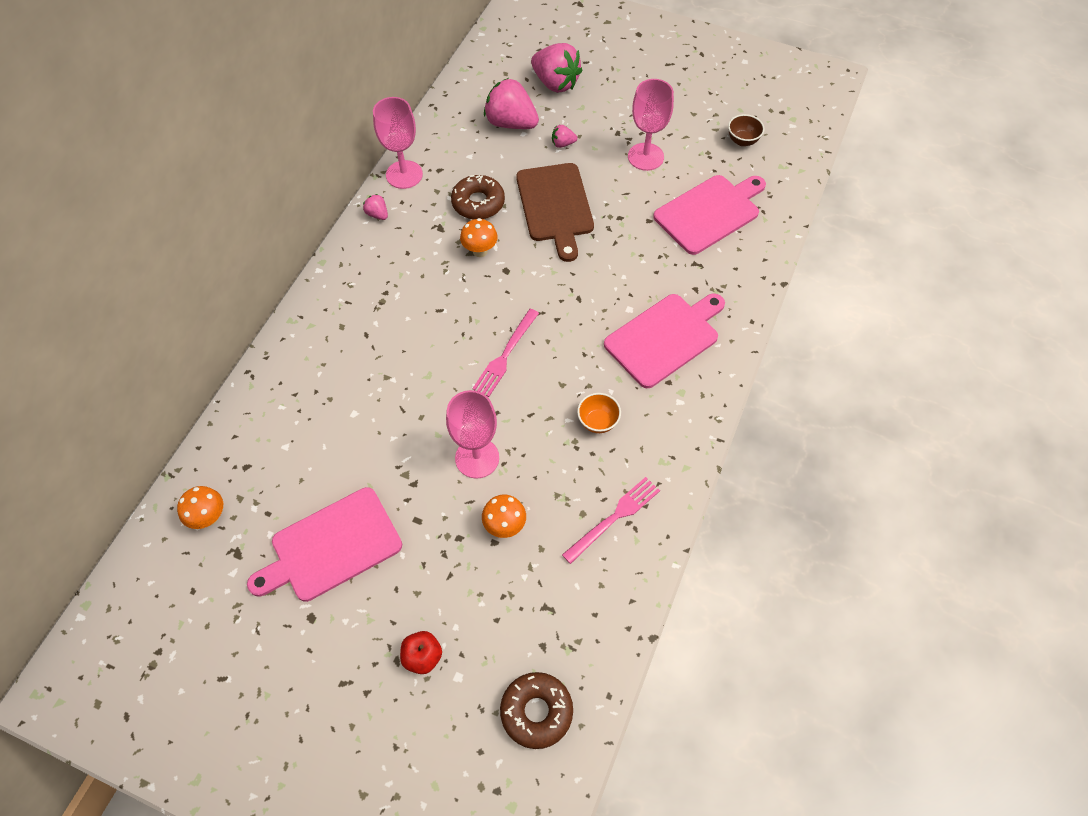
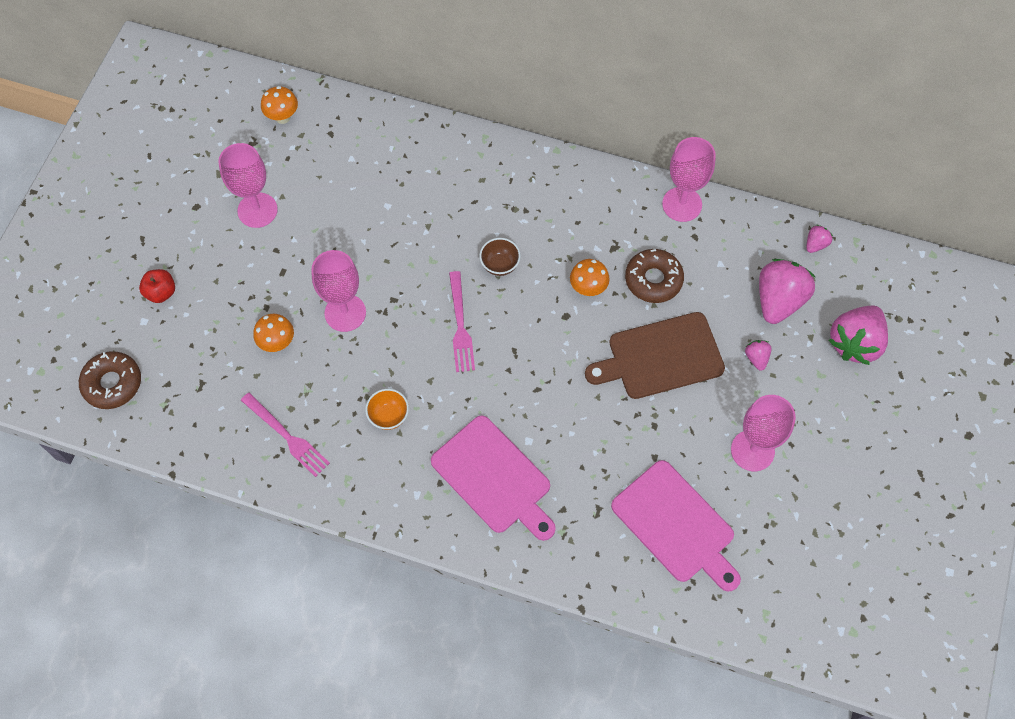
camera: 85 degrees right, 5 degrees up
pink cutting board [247,487,402,602] -> pink goblet [218,143,278,228]
pink strawberry [363,194,388,220] -> pink strawberry moved to [806,225,833,253]
pink fork [472,309,539,397] -> pink fork turned 120 degrees counterclockwise [449,271,475,372]
brown bowl [728,114,765,146] -> brown bowl moved to [479,238,521,276]

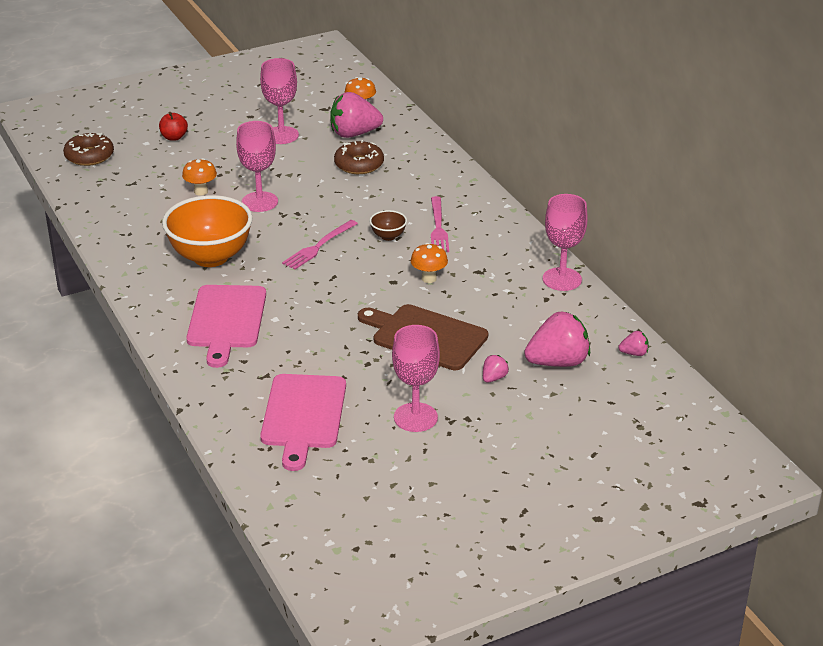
camera: 45 degrees right, 30 degrees down
pink fork [241,392,330,477] -> pink fork moved to [431,196,449,252]
orange bowl [365,389,409,430] -> orange bowl [162,195,253,267], size x2.31
brown donut [625,249,684,303] -> brown donut moved to [334,140,384,174]
pink strawberry [828,306,888,365] -> pink strawberry moved to [330,92,383,138]

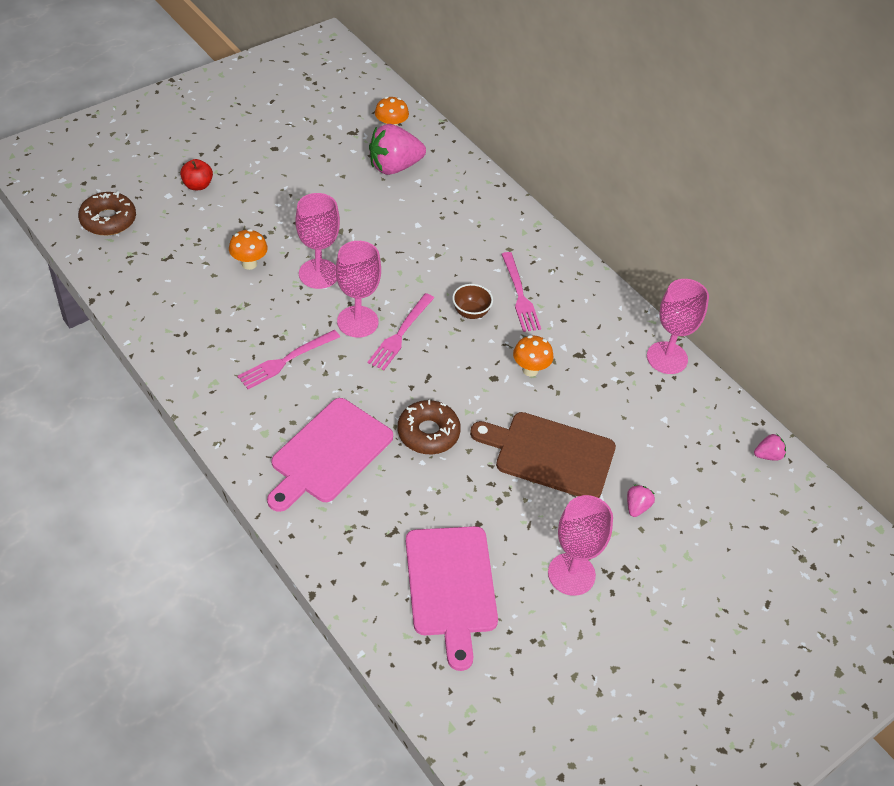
camera: 15 degrees left, 15 degrees up
orange bowl [162,195,253,267] -> pink fork [237,330,340,389]
pink cutting board [186,285,266,368] -> pink cutting board turned 45 degrees clockwise [267,398,393,512]
pink goblet [260,58,299,144] -> pink goblet moved to [336,241,381,338]
brown donut [334,140,384,174] -> brown donut moved to [398,400,461,454]
pink strawberry [524,312,590,367] -> none

